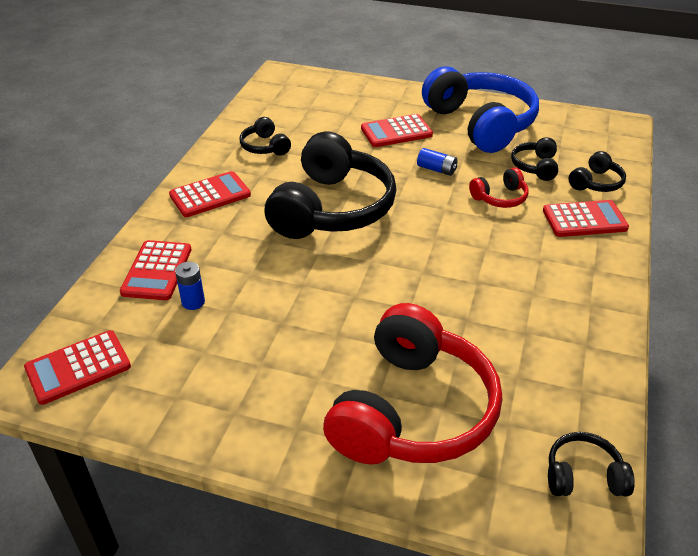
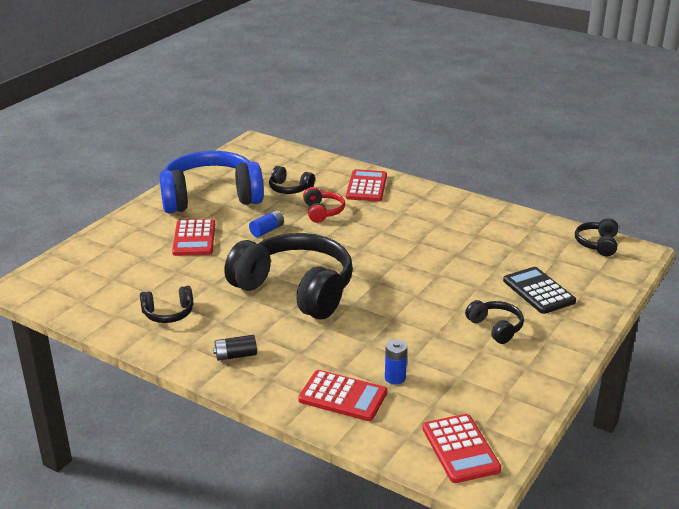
camera: 75 degrees left, 10 degrees down
red calculator [169,171,251,217] -> black battery [213,335,257,361]
red headphones [323,303,502,464] -> black calculator [503,267,576,314]
black headphones [568,151,626,192] -> black headphones moved to [465,300,524,344]

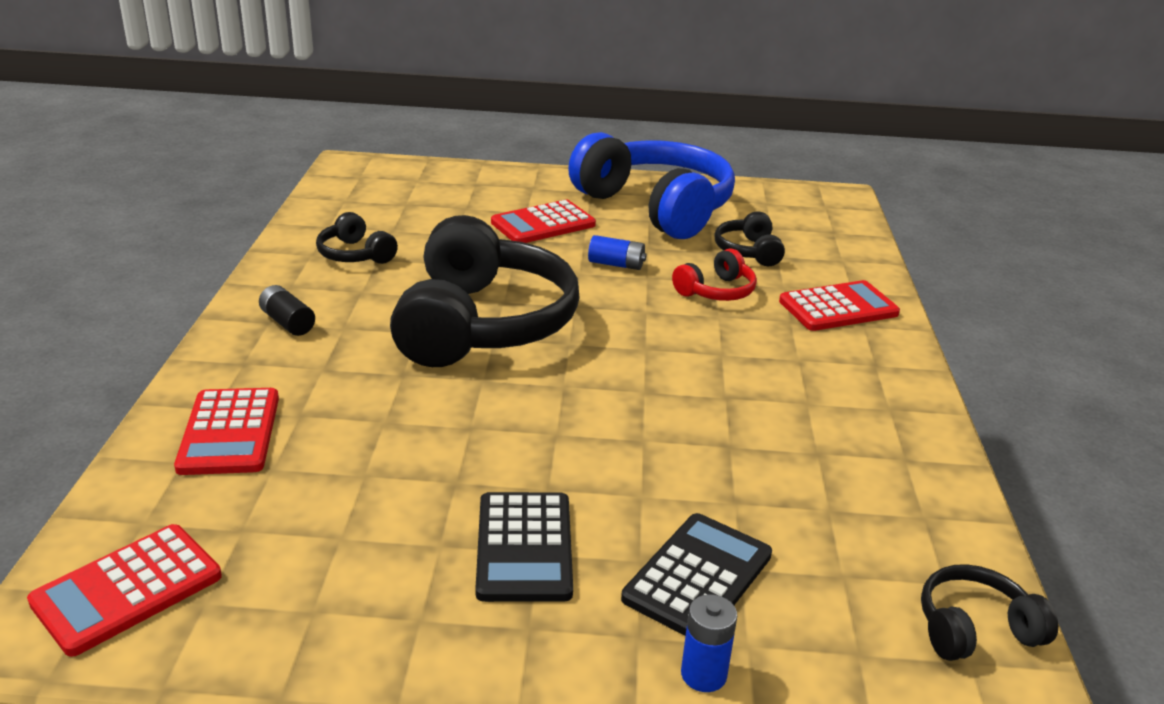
camera: 60 degrees right, 0 degrees up
blue battery [385,340,407,384] -> blue battery moved to [681,594,737,692]
black headphones [465,300,524,344] -> black calculator [476,492,573,602]

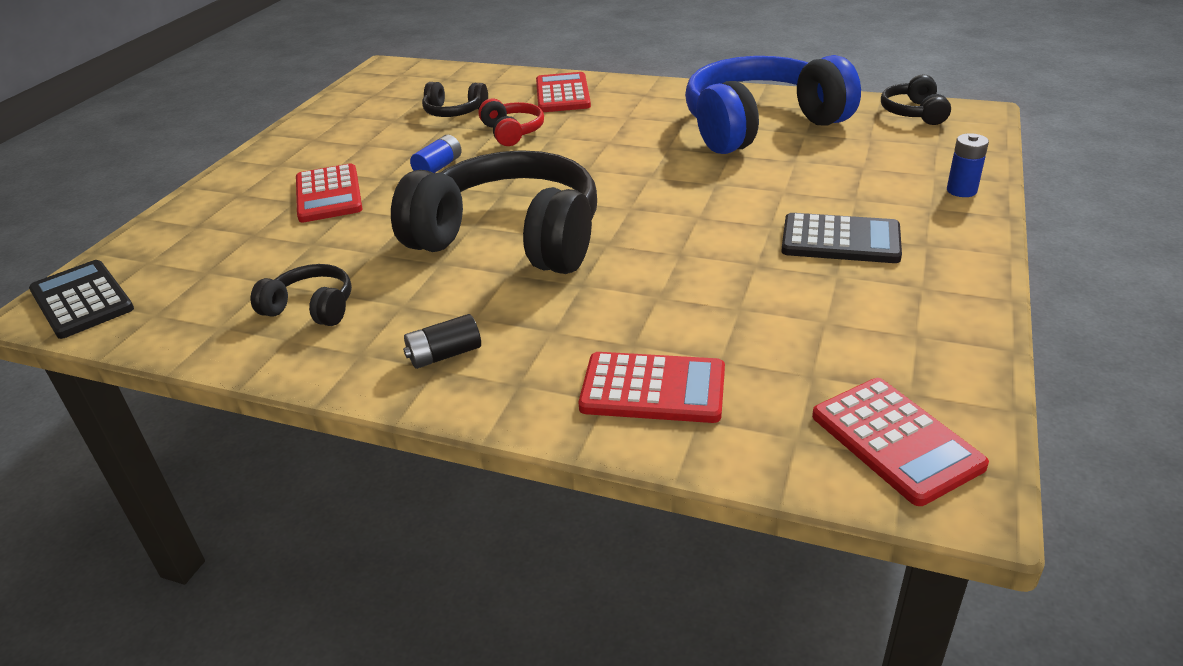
camera: 70 degrees left, 5 degrees up
black headphones [316,212,398,264] -> black headphones turned 135 degrees counterclockwise [250,264,352,326]
blue headphones [568,132,735,239] -> blue headphones moved to [685,55,861,154]
black calculator [621,513,772,636] -> black calculator moved to [29,260,134,339]

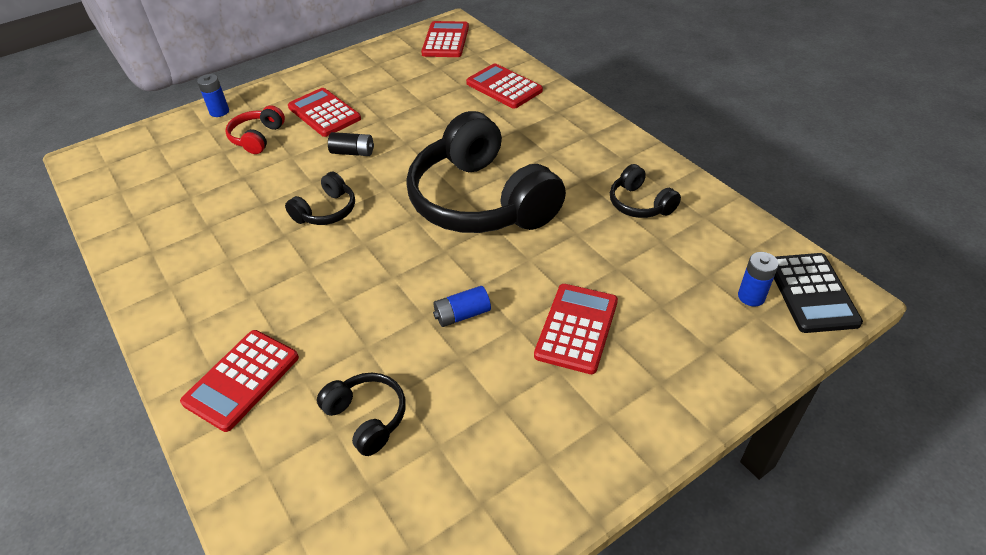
camera: 145 degrees left, 10 degrees up
black battery [403,314,481,369] -> black battery moved to [328,132,374,156]
red headphones [479,99,544,146] -> red headphones moved to [225,105,285,154]
blue headphones [685,55,861,154] -> none
black calculator [781,213,902,263] -> red calculator [288,88,361,137]
black headphones [881,75,951,125] -> black headphones moved to [285,172,355,225]
none -> blue battery [738,252,779,306]

